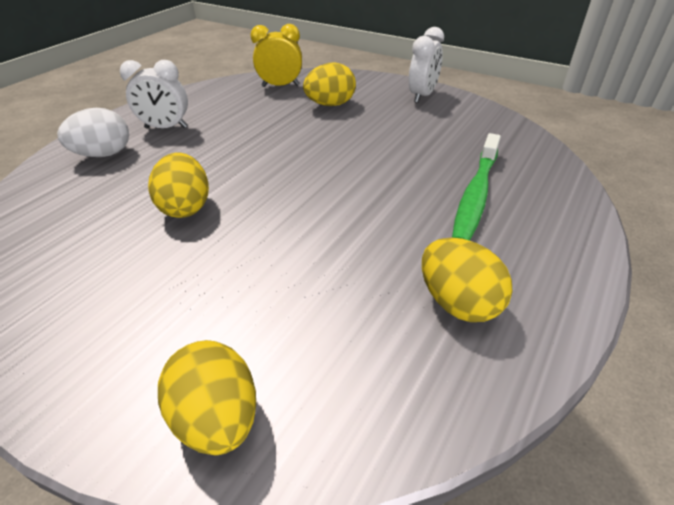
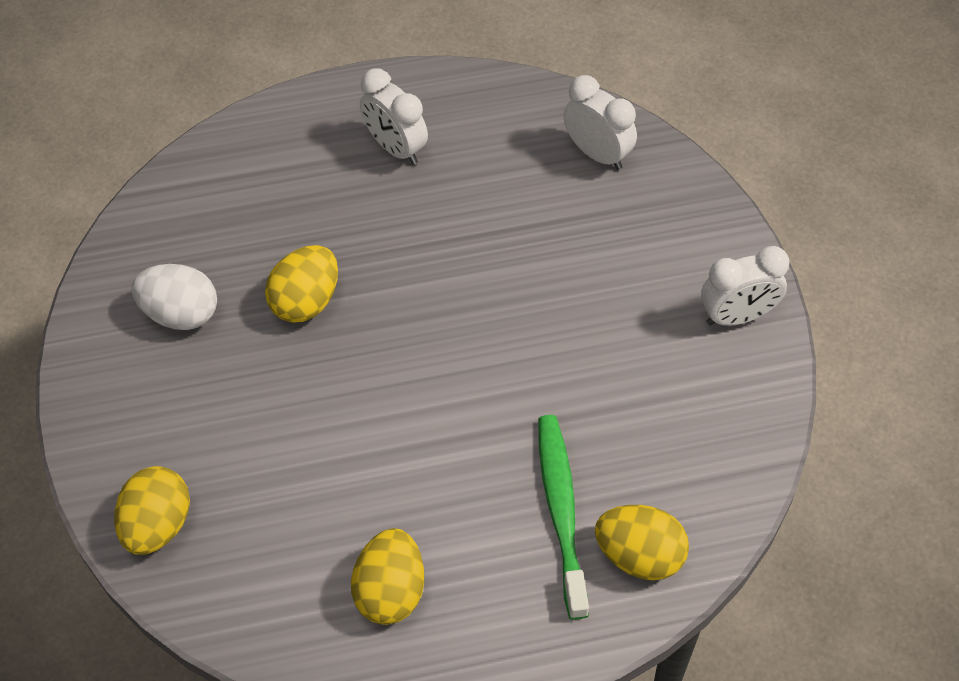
camera: 45 degrees right, 15 degrees up
white egg [57,108,129,157] -> white egg moved to [131,264,217,330]
yellow clock [250,24,302,87] -> white clock [563,75,637,170]
yellow egg [303,62,356,106] -> yellow egg moved to [595,505,689,580]
green toothbrush [452,133,501,241] -> green toothbrush turned 105 degrees clockwise [538,415,589,620]

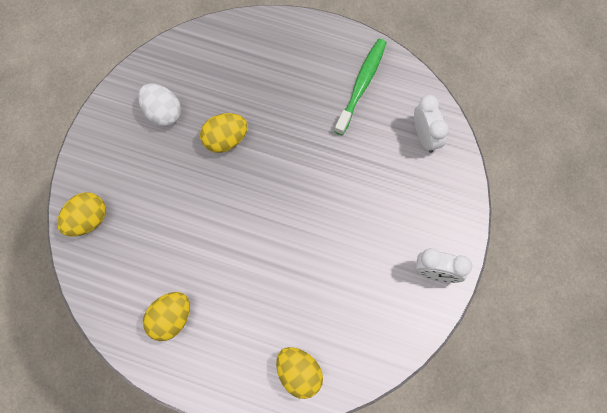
camera: 30 degrees right, 15 degrees up
white clock [360,68,428,165] -> none
green toothbrush [538,415,589,620] -> green toothbrush moved to [334,39,387,135]

